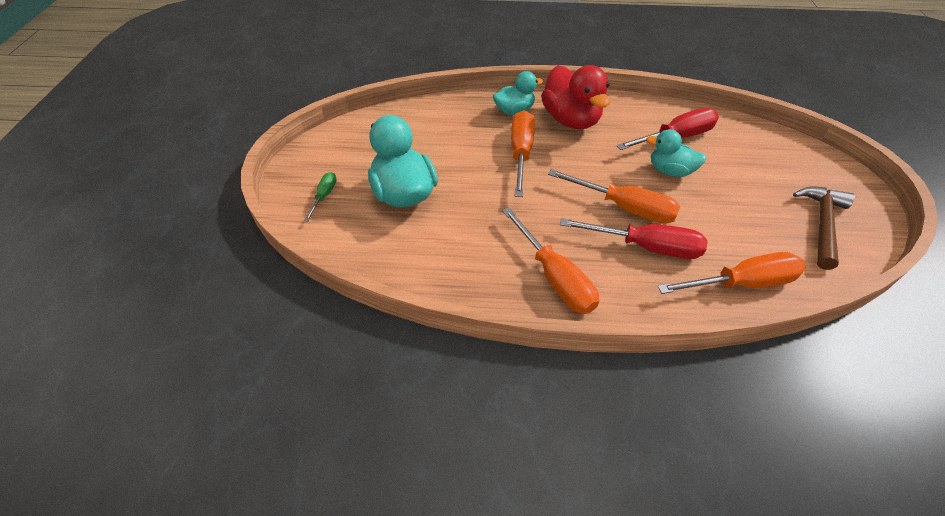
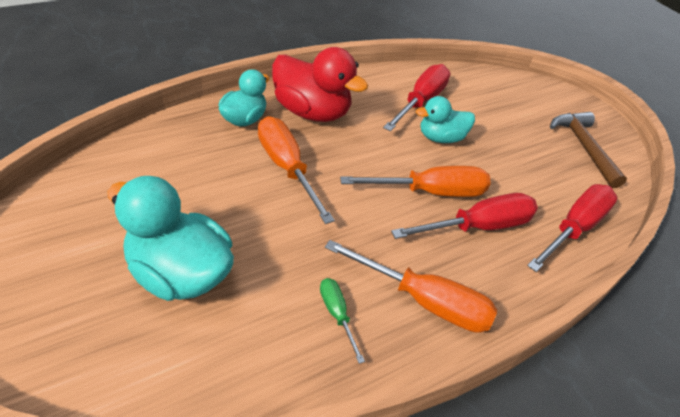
camera: 40 degrees left, 5 degrees down
green screwdriver [304,172,337,222] -> green screwdriver moved to [320,278,365,364]
orange screwdriver [658,252,806,294] -> red screwdriver [527,184,618,272]

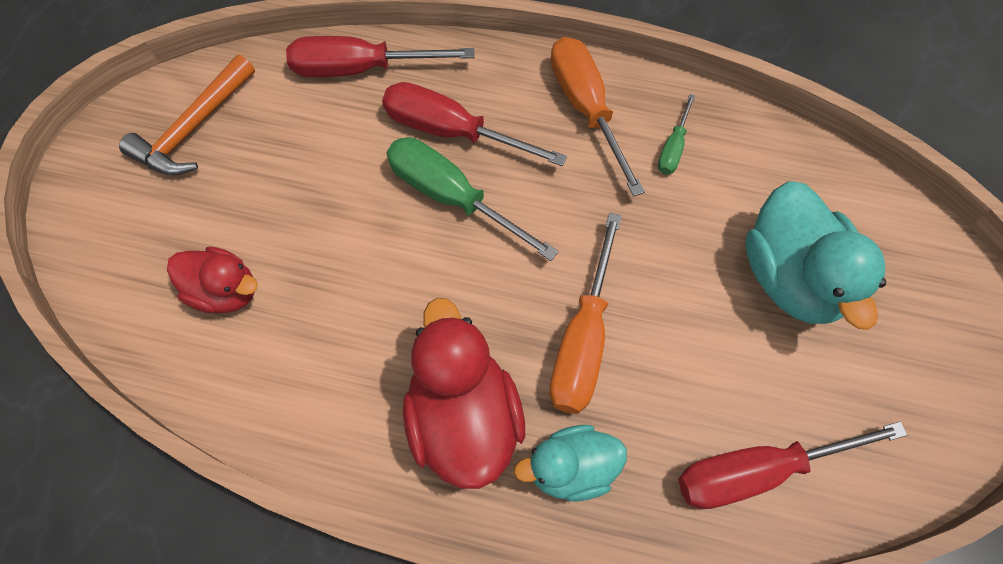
camera: 130 degrees left, 20 degrees up
orange screwdriver [340,166,491,197] -> green screwdriver [387,137,559,261]
red screwdriver [383,64,451,131] -> red screwdriver moved to [679,421,907,509]
turquoise duck [416,96,475,143] -> none
brown hammer [550,112,627,188] -> orange hammer [119,55,255,175]
none -> red duck [167,247,258,313]

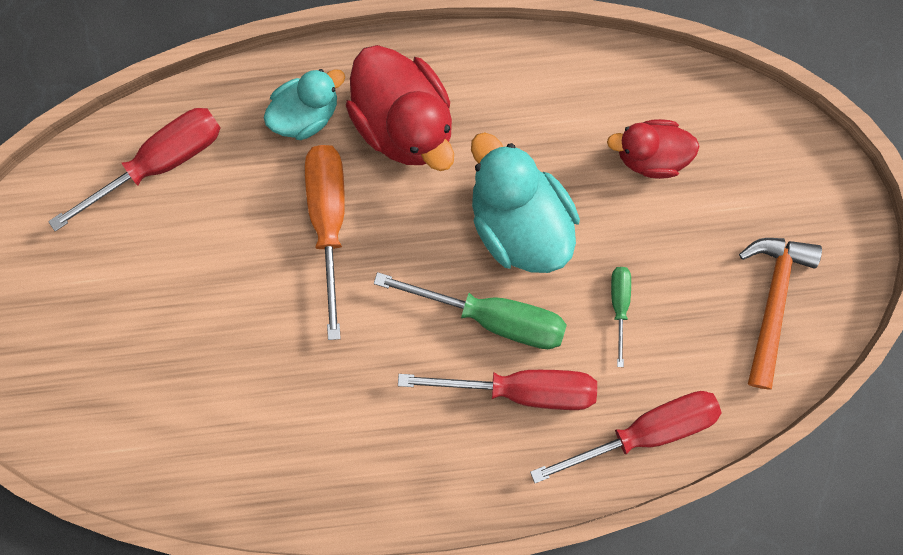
camera: 160 degrees right, 15 degrees up
orange screwdriver [551,37,645,197] -> none
green screwdriver [658,94,695,175] -> green screwdriver moved to [611,267,631,367]
turquoise duck [745,181,886,330] -> turquoise duck moved to [471,132,580,273]

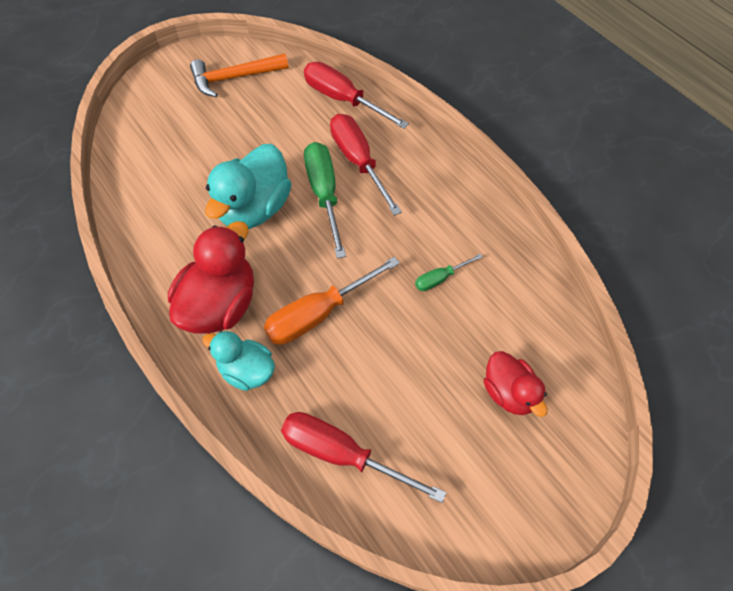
camera: 120 degrees left, 20 degrees down
red duck [607,119,700,179] -> red duck moved to [484,351,548,417]
green screwdriver [611,267,631,367] -> green screwdriver moved to [415,254,482,291]

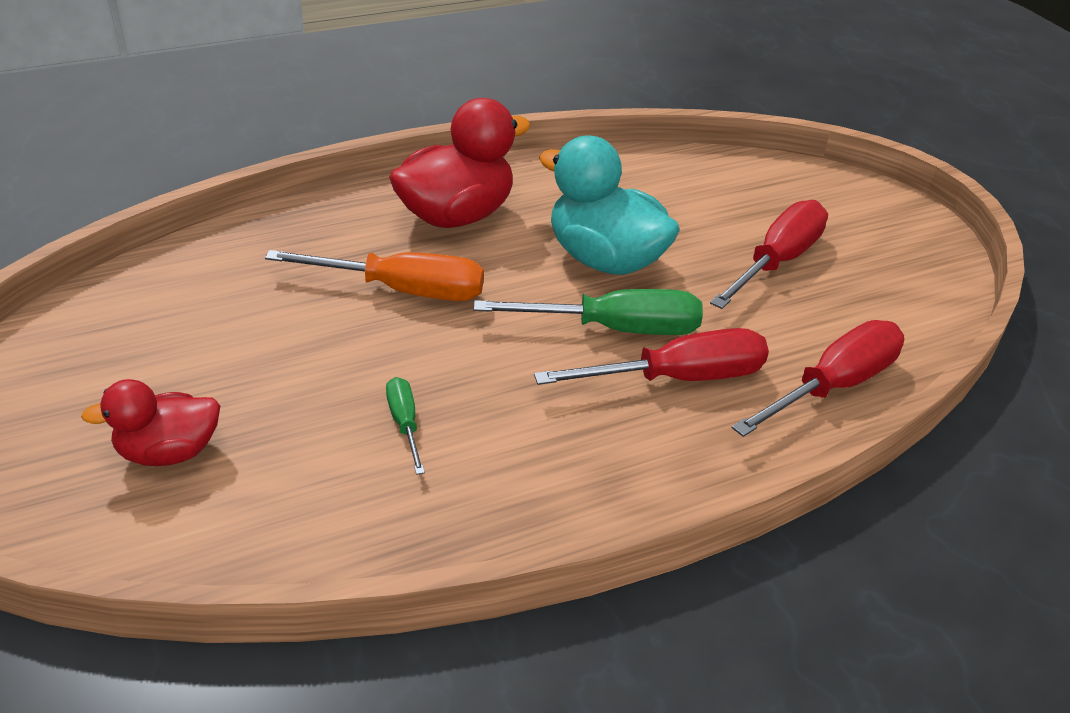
camera: 100 degrees right, 20 degrees down
red duck [168,221,254,334] -> red duck turned 75 degrees counterclockwise [389,98,531,228]
orange hammer [190,53,289,97] -> none
turquoise duck [202,331,275,391] -> none
orange screwdriver [264,257,400,345] -> orange screwdriver turned 120 degrees clockwise [265,250,484,301]
red screwdriver [281,412,446,503] -> red screwdriver moved to [710,200,828,309]

